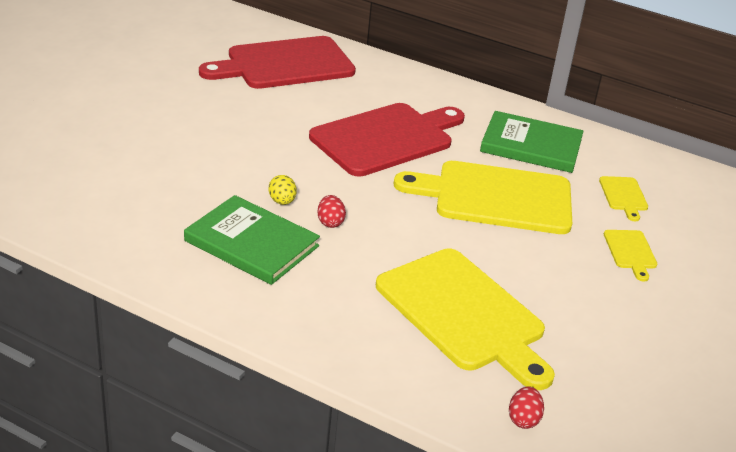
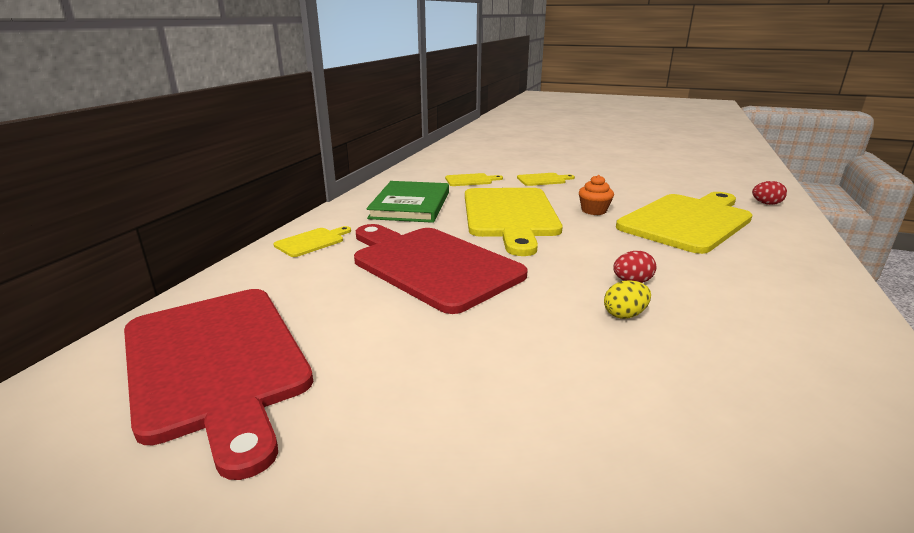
camera: 95 degrees left, 10 degrees down
green book [184,195,320,285] -> none
none -> yellow cutting board [274,226,351,257]
none -> orange cupcake [579,175,614,215]

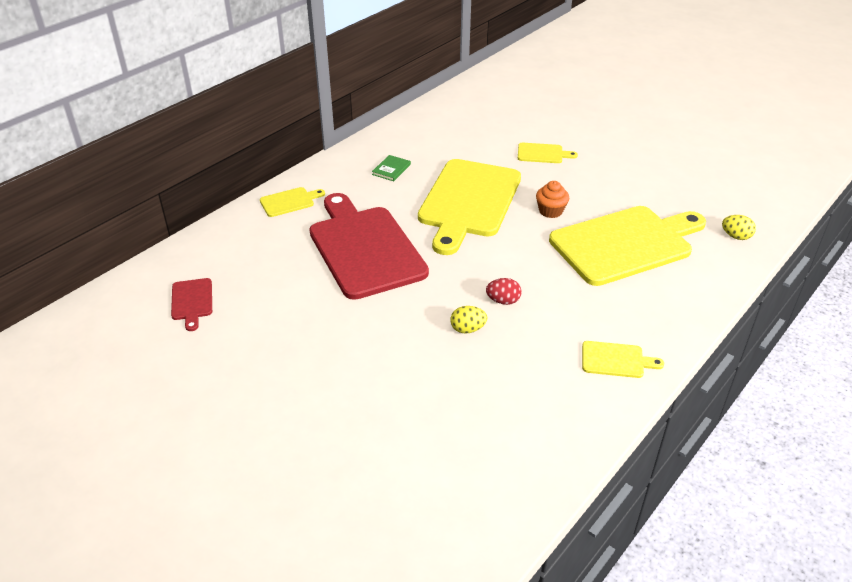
camera: 20 degrees right, 15 degrees up
red cutting board [124,289,313,480] -> red cutting board [171,278,212,331], size x0.42
green book [366,181,449,223] -> green book [372,155,411,181], size x0.43
yellow cutting board [445,173,503,186] -> yellow cutting board moved to [582,341,664,378]
red egg [752,181,787,205] -> yellow egg [722,215,756,240]

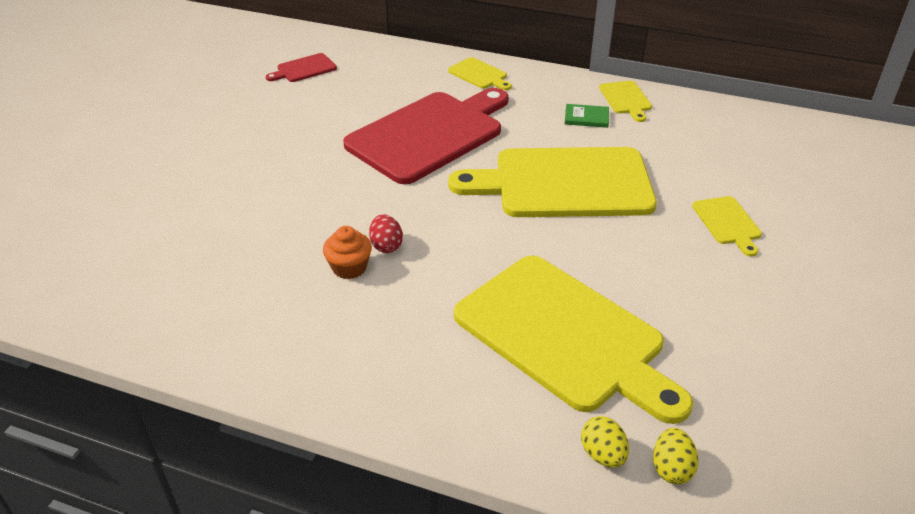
camera: 70 degrees right, 0 degrees up
yellow egg [450,306,487,334] -> yellow egg moved to [581,416,629,467]
orange cupcake [536,181,569,218] -> orange cupcake moved to [323,226,372,279]
yellow cutting board [582,341,664,378] -> yellow cutting board moved to [599,81,652,122]

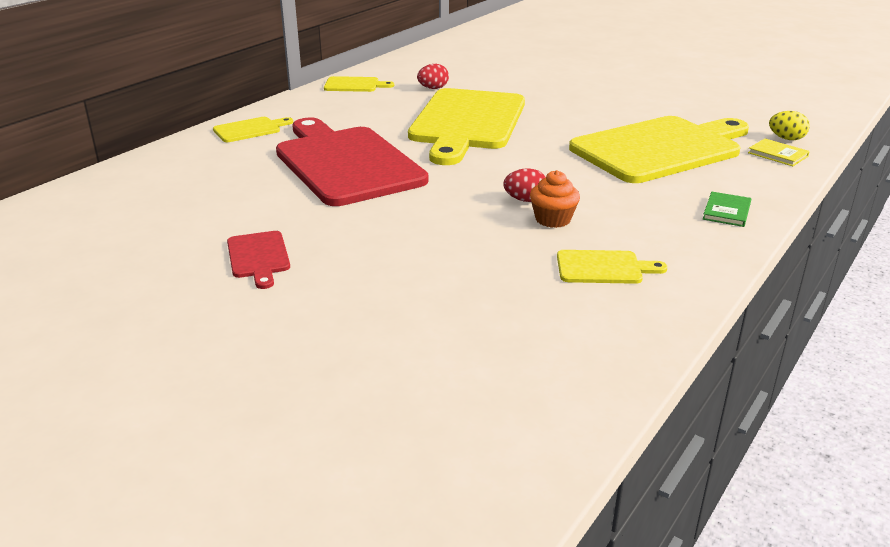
camera: 75 degrees left, 10 degrees down
red cutting board [266,53,337,82] -> red cutting board moved to [227,231,290,289]
green book [565,104,609,128] -> green book moved to [703,192,751,227]
yellow egg [581,416,629,467] -> yellow book [748,139,810,166]
yellow cutting board [692,196,762,257] -> yellow cutting board moved to [557,250,667,284]
none -> red egg [417,64,449,89]

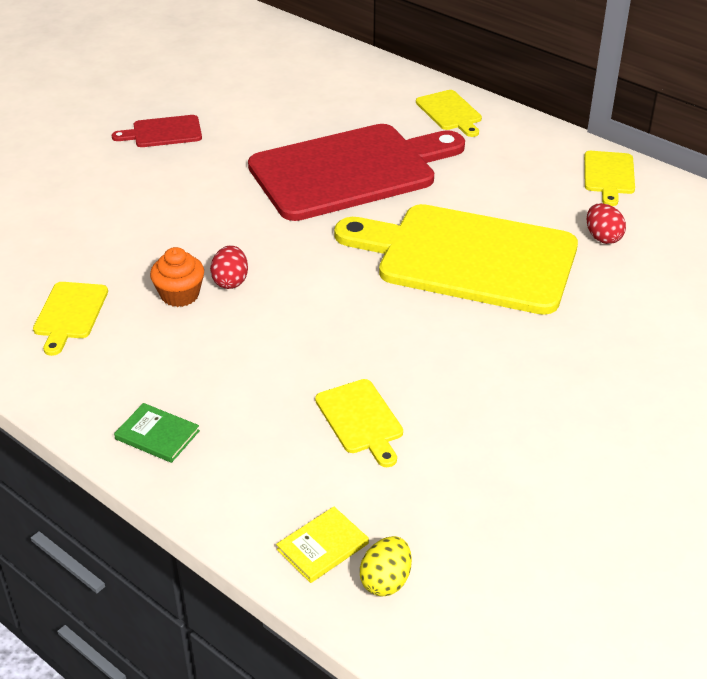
camera: 95 degrees right, 10 degrees up
yellow cutting board [569,116,749,183] -> yellow cutting board [315,379,403,467], size x0.42

